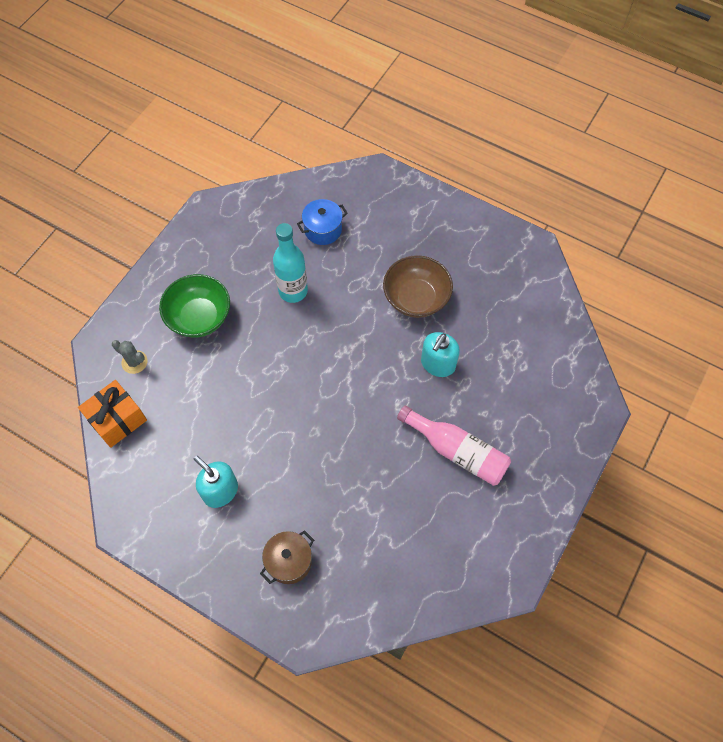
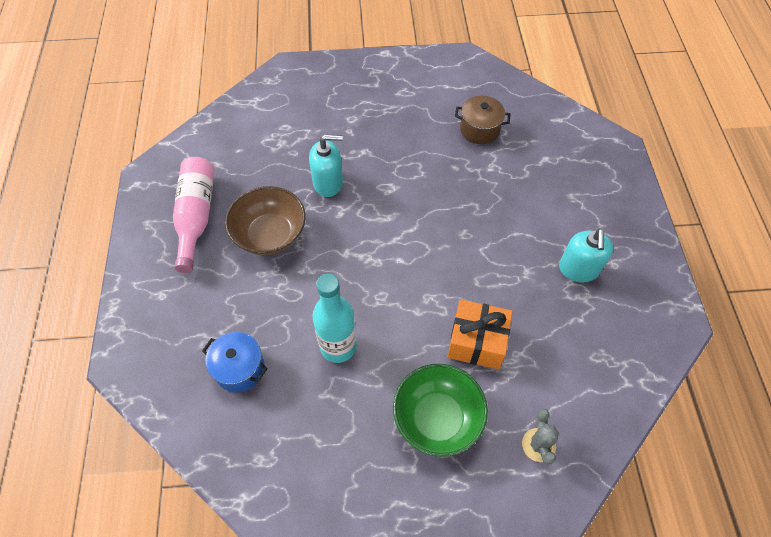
camera: 125 degrees left, 5 degrees down
orange gift [78,380,147,448] -> orange gift moved to [447,299,512,369]
brown pot [260,530,314,584] -> brown pot moved to [455,96,510,144]
pink bottle [397,405,511,486] -> pink bottle moved to [173,157,214,273]

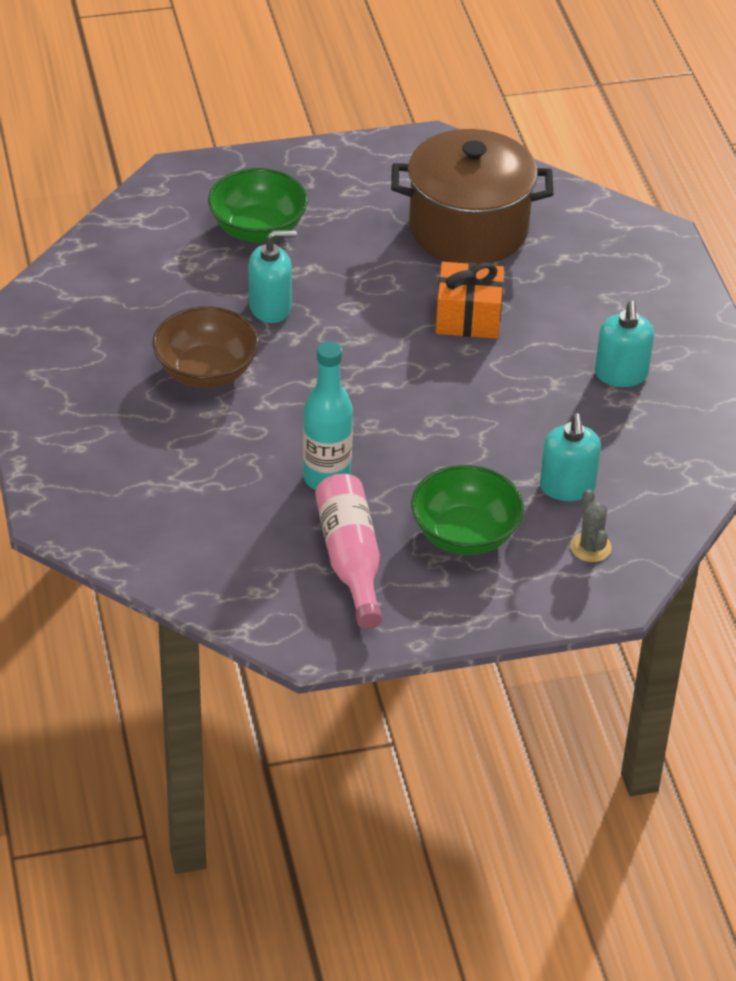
camera: 10 degrees left, 15 degrees down
pink bottle [173,157,214,273] -> pink bottle moved to [315,474,382,629]
blue pot [202,332,268,392] -> none
orange gift [447,299,512,369] -> orange gift moved to [436,262,504,339]
brown pot [455,96,510,144] -> brown pot [391,129,553,264], size x2.11
none -> green bowl [208,168,308,242]
none -> turquoise soap dispenser [540,413,601,501]

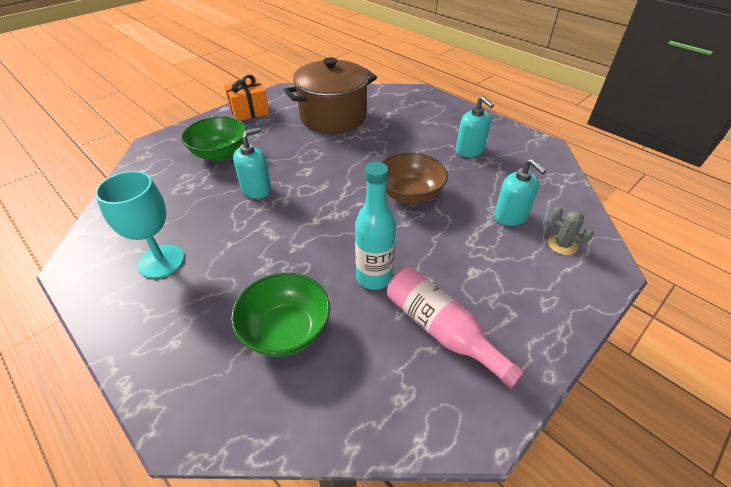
camera: 30 degrees left, 0 degrees up
brown bowl [152,306,259,388] -> brown bowl moved to [381,152,448,204]
green bowl [411,465,524,555] -> green bowl moved to [231,273,330,357]
orange gift [436,262,504,339] -> orange gift moved to [224,75,269,121]
none -> turquoise goblet [95,171,184,278]

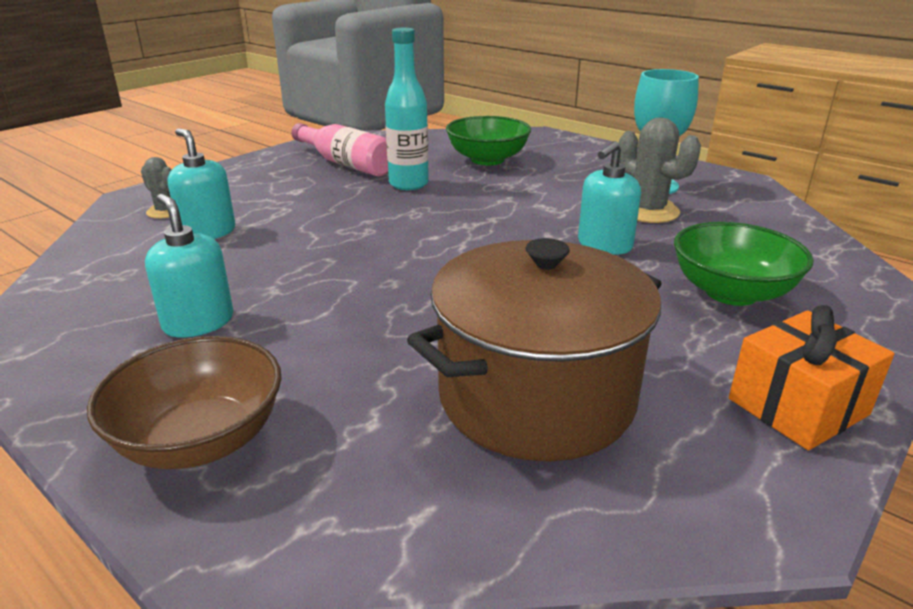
camera: 175 degrees right, 15 degrees down
brown bowl [381,152,448,204] -> brown bowl moved to [87,336,281,469]
none -> grey cactus [619,117,701,223]

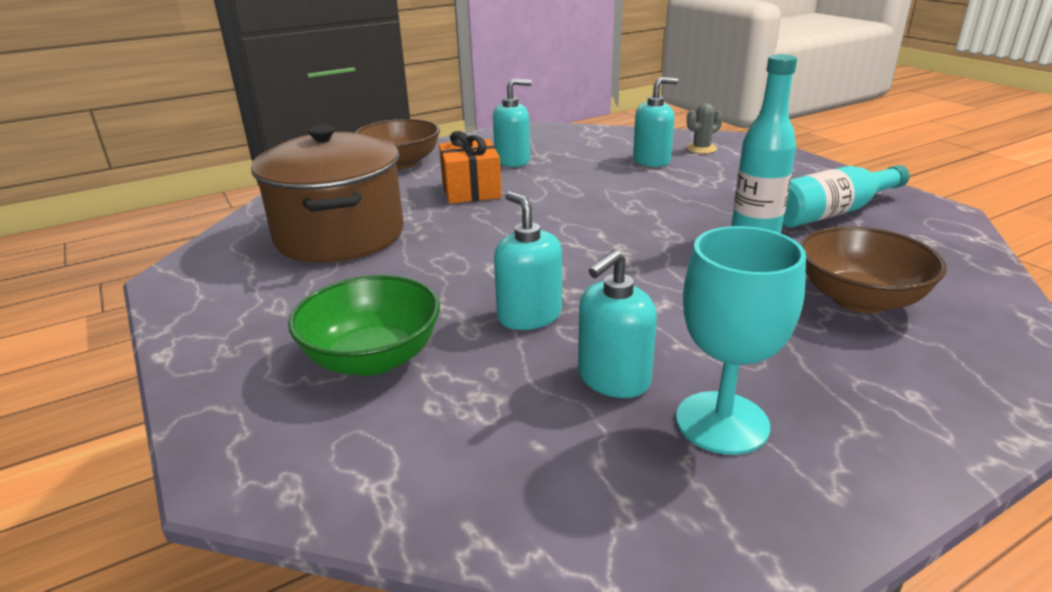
camera: 110 degrees right, 0 degrees up
pink bottle [291,123,388,176] -> turquoise bottle [782,165,909,227]
green bowl [446,116,531,165] -> brown bowl [800,226,947,313]
grey cactus [619,117,701,223] -> turquoise soap dispenser [578,250,657,398]
orange gift [729,305,895,450] -> orange gift moved to [439,131,502,204]

